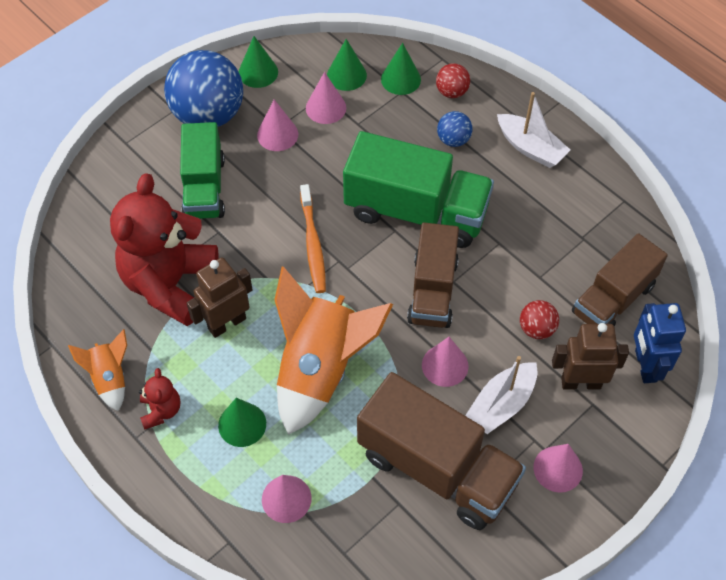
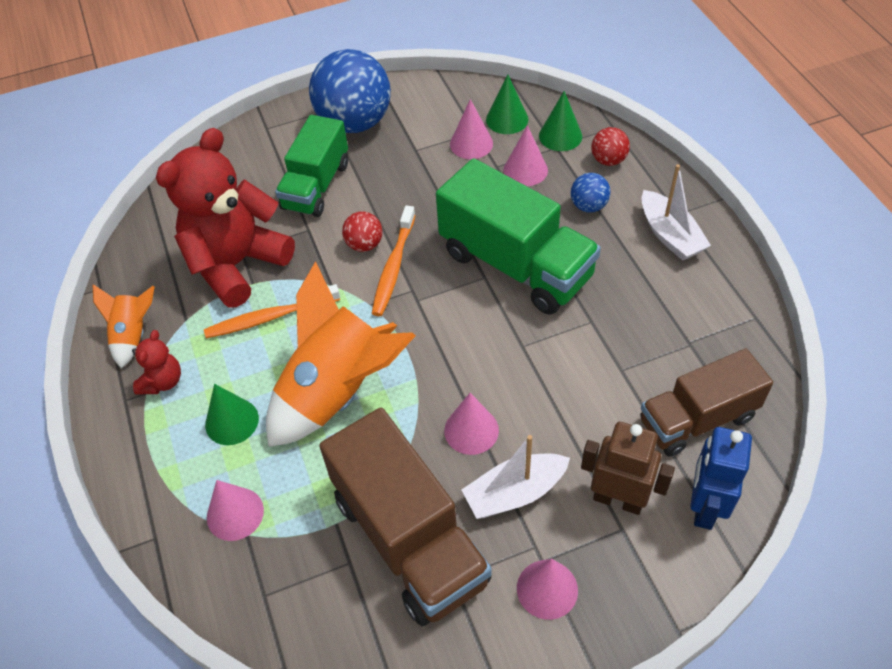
camera: 25 degrees right, 5 degrees down
brown robot [187,257,253,338] -> orange toothbrush [204,284,340,339]
green cone [239,36,278,88] -> none
pink cone [257,99,298,151] -> pink cone moved to [503,125,548,186]
brown truck [407,223,459,328] -> none
red ball [520,300,559,339] -> red ball moved to [342,211,382,252]

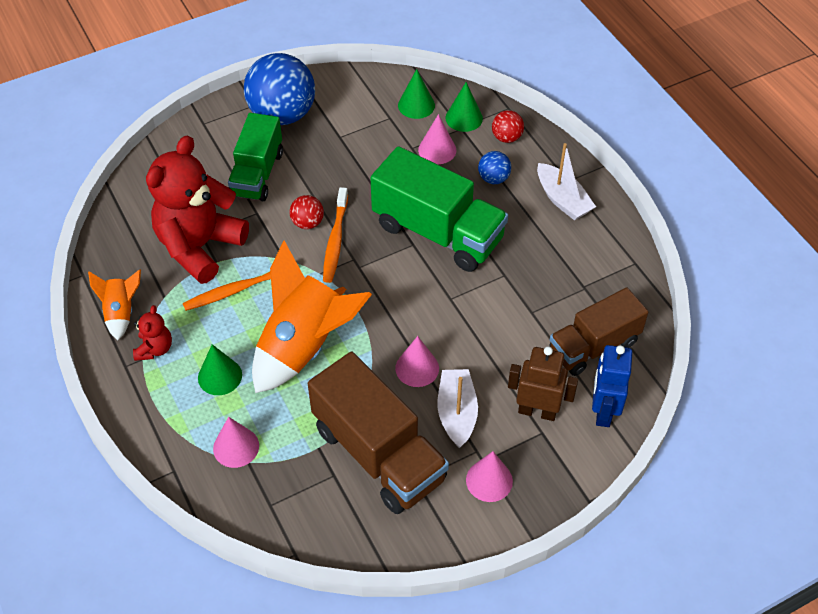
camera: 10 degrees left, 0 degrees up
pink cone [450,99,493,159] -> none
white boat [462,435,570,519] -> white boat turned 120 degrees clockwise [438,369,478,448]

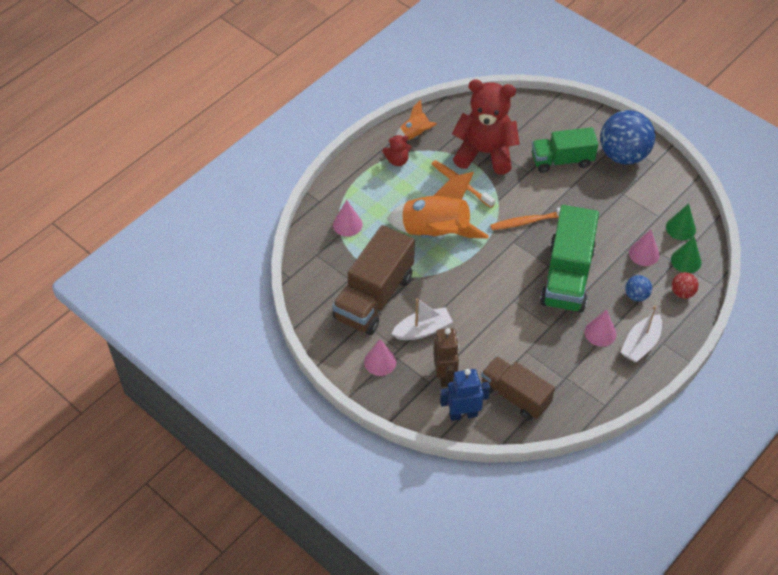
camera: 70 degrees right, 0 degrees up
green cone [198,344,242,395] -> none
red ball [289,195,324,229] -> none
pink cone [395,336,439,387] -> pink cone moved to [585,309,616,347]

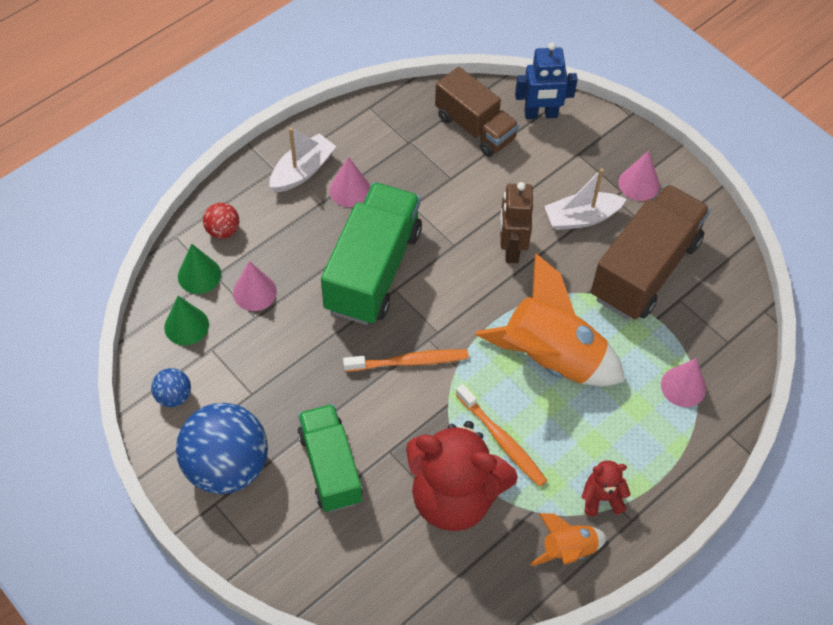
camera: 175 degrees left, 5 degrees up
brown robot [433,328,459,387] -> brown robot moved to [500,182,533,263]
green truck [532,127,598,173] -> green truck turned 105 degrees counterclockwise [298,404,363,512]
blue ball [625,275,652,301] -> blue ball moved to [151,368,191,407]

